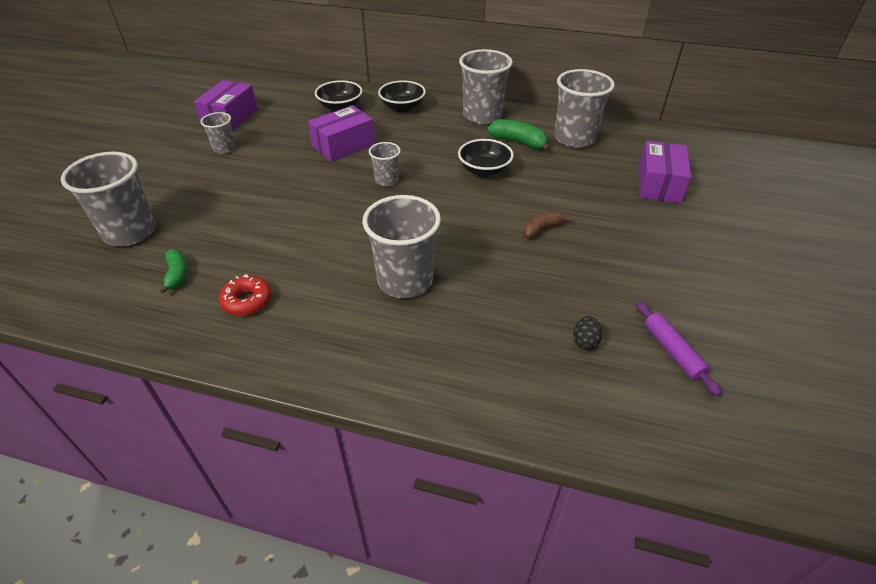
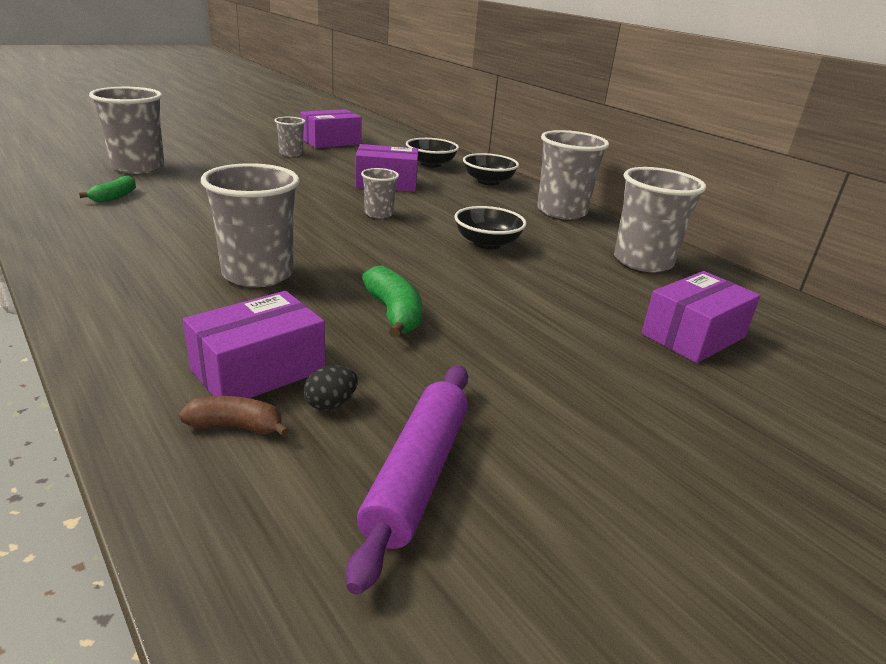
camera: 35 degrees right, 15 degrees down
red donut [219,274,271,316] -> none
green banana [487,119,551,151] -> green banana moved to [362,265,422,338]
brown banana [523,211,571,238] -> brown banana moved to [179,396,289,437]
purple rolling pin [636,301,722,396] -> purple rolling pin [346,365,468,595], size x1.52
none -> purple box [183,291,325,398]

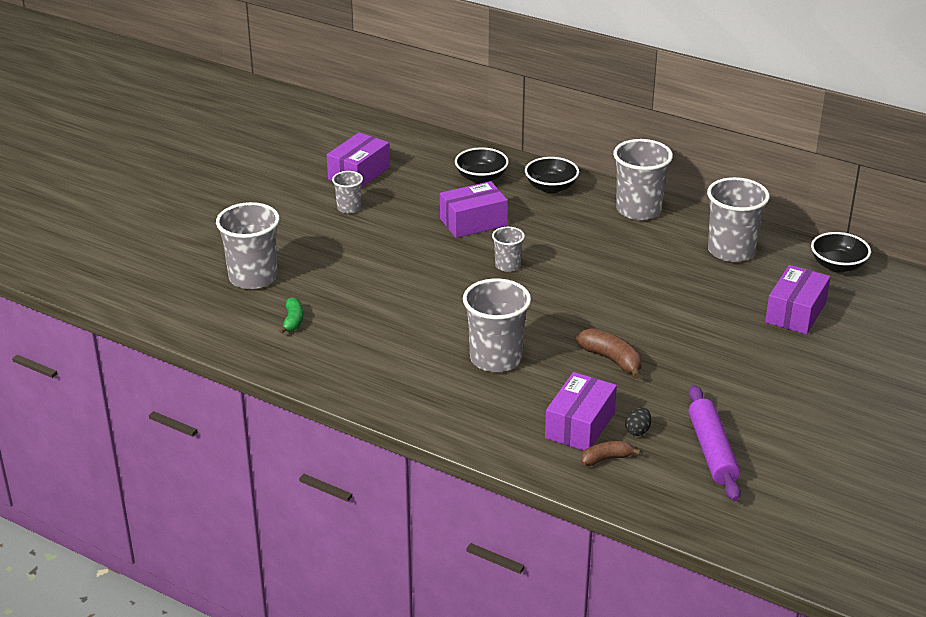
camera: 20 degrees left, 5 degrees up
green banana [362,265,422,338] -> brown banana [576,328,642,379]
black bowl [454,206,527,250] -> black bowl moved to [811,232,871,273]

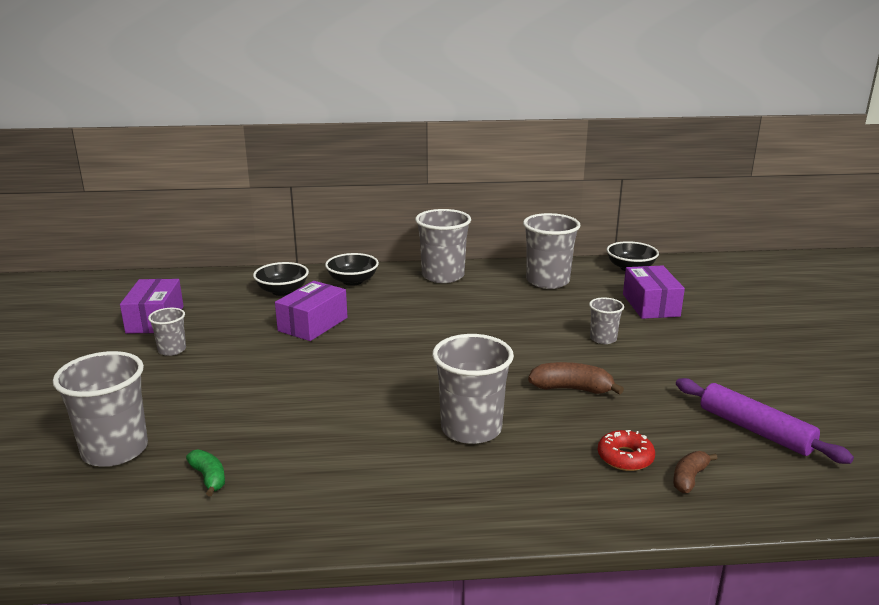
camera: 35 degrees left, 10 degrees down
grey cup [492,227,525,272] -> grey cup moved to [589,298,624,344]
purple box [545,372,617,451] -> red donut [598,430,655,471]
black egg [625,408,651,436] -> none

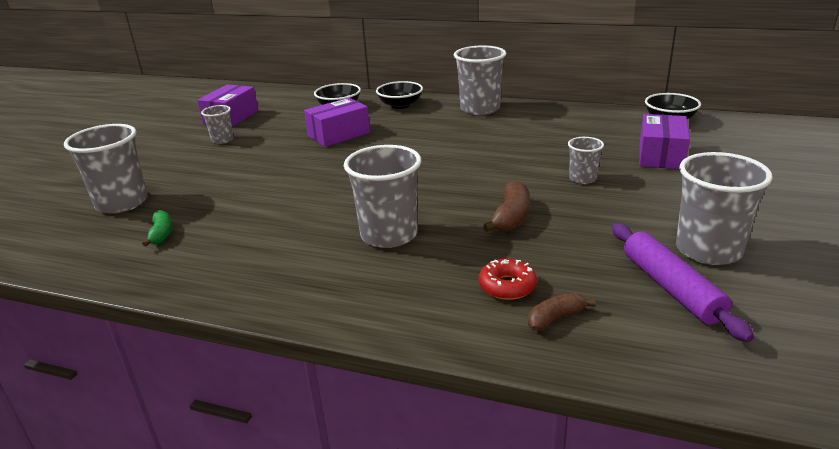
camera: 25 degrees right, 5 degrees up
grey cup [523,213,580,289] -> grey cup moved to [676,152,773,265]
brown banana [528,362,624,395] -> brown banana turned 75 degrees clockwise [483,180,530,232]

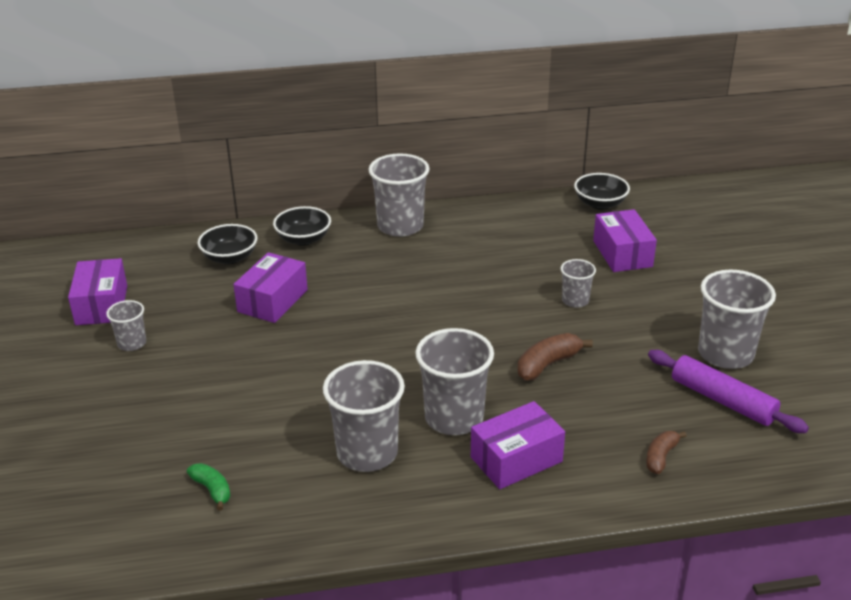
camera: 30 degrees left, 5 degrees up
grey cup [64,124,148,214] -> grey cup moved to [323,360,405,472]
red donut [479,259,537,300] -> none
brown banana [483,180,530,232] -> brown banana turned 120 degrees counterclockwise [517,333,593,381]
none -> purple box [471,401,565,489]

